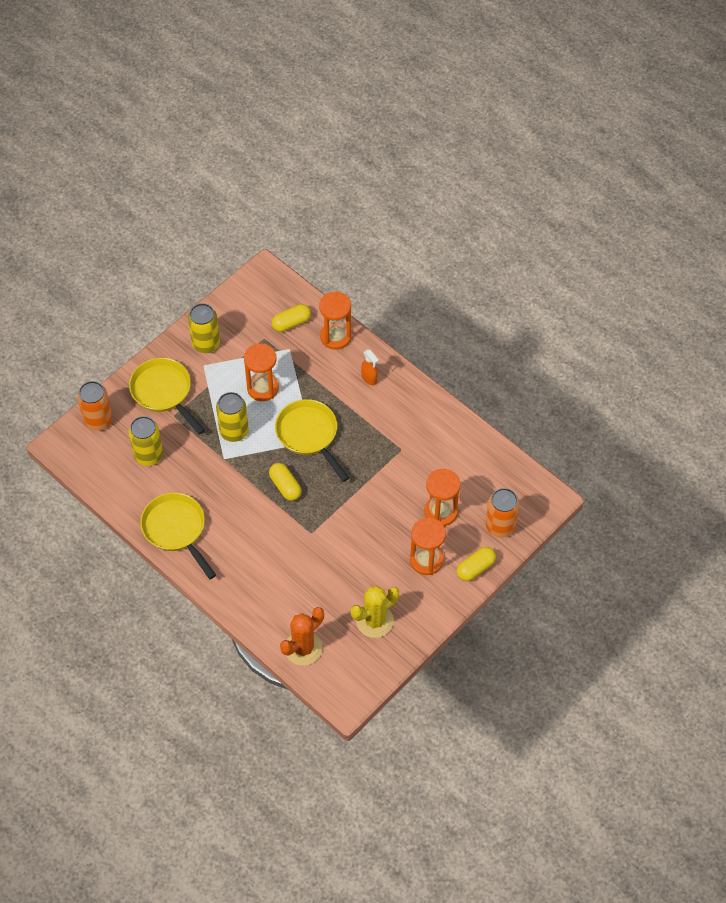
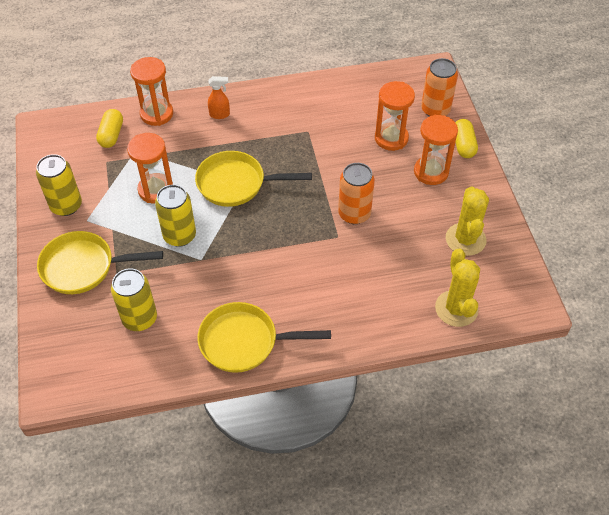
camera: 55 degrees left, 5 degrees down
orange can [77,381,113,431] -> orange can moved to [338,163,375,224]
yellow capsule [269,463,302,501] -> none
orange cactus [280,607,324,666] -> yellow cactus [435,248,480,327]

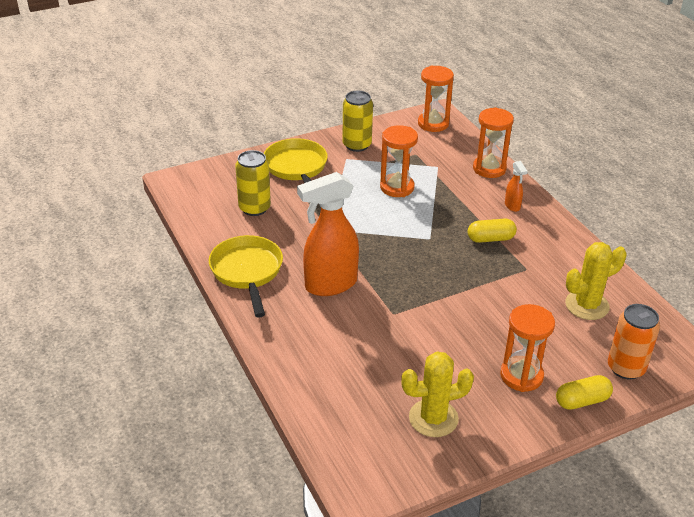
camera: 75 degrees right, 15 degrees down
yellow capsule [96,109,123,148] -> yellow capsule moved to [468,218,517,243]
yellow can [155,185,196,247] -> none
yellow pan [195,151,312,207] -> none
orange can [338,163,375,224] -> none
orange hourglass [375,81,415,151] -> orange hourglass moved to [418,66,454,132]
yellow cactus [435,248,480,327] -> yellow cactus moved to [565,242,627,320]
none -> orange spray bottle [297,172,359,296]

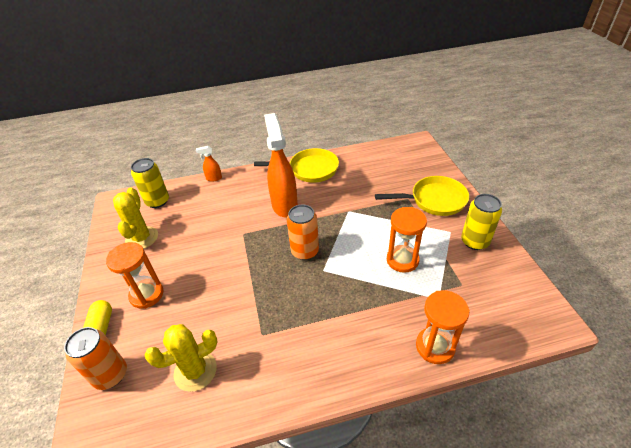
camera: 105 degrees right, 5 degrees up
yellow can [235,150,271,216] -> yellow can moved to [131,158,169,208]
orange hourglass [418,66,454,132] -> none
yellow capsule [468,218,517,243] -> none
orange spray bottle [505,161,527,212] -> orange spray bottle moved to [196,146,222,182]
yellow cactus [565,242,627,320] -> yellow cactus turned 75 degrees clockwise [145,324,218,392]
none -> orange can [287,205,319,260]

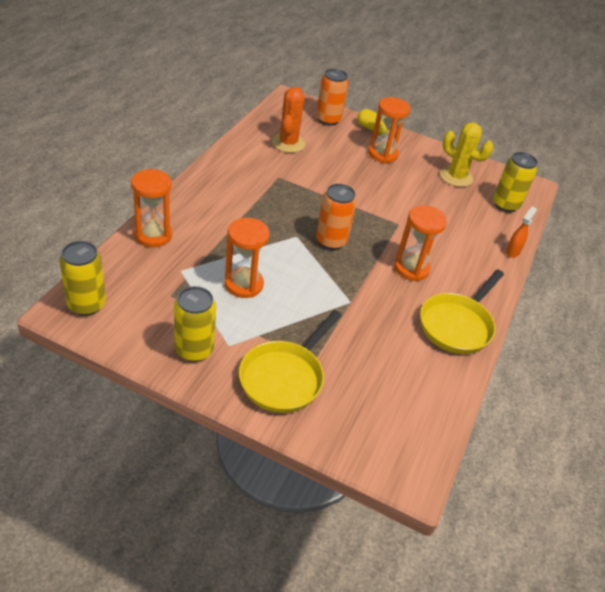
camera: 120 degrees right, 0 degrees up
yellow cactus [145,324,218,392] -> orange cactus [272,87,305,153]
orange spray bottle [264,113,298,218] -> orange hourglass [394,205,447,281]
none -> yellow can [59,241,106,316]

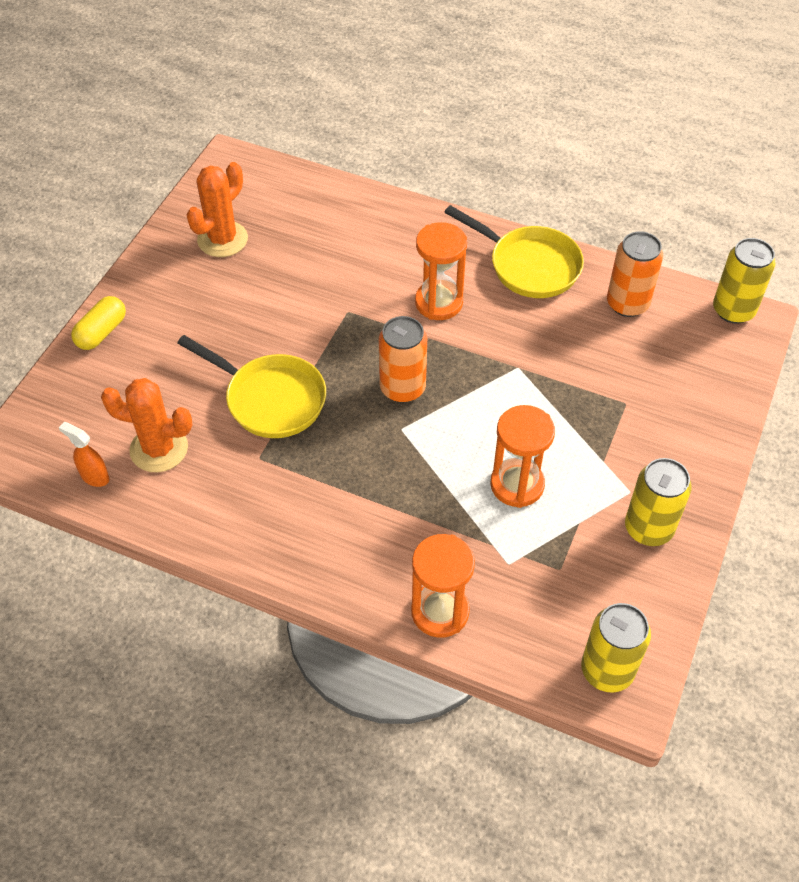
camera: 85 degrees left, 10 degrees up
yellow pan [239,310,342,413] -> yellow pan moved to [177,335,326,438]
orange can [316,68,349,125] -> orange can moved to [607,231,663,317]
orange hourglass [368,97,410,163] -> none
yellow cactus [440,122,493,187] -> orange cactus [186,162,248,257]
yellow can [493,152,538,212] -> yellow can moved to [713,238,775,324]
orange spray bottle [506,207,537,258] -> orange spray bottle moved to [59,422,109,487]

